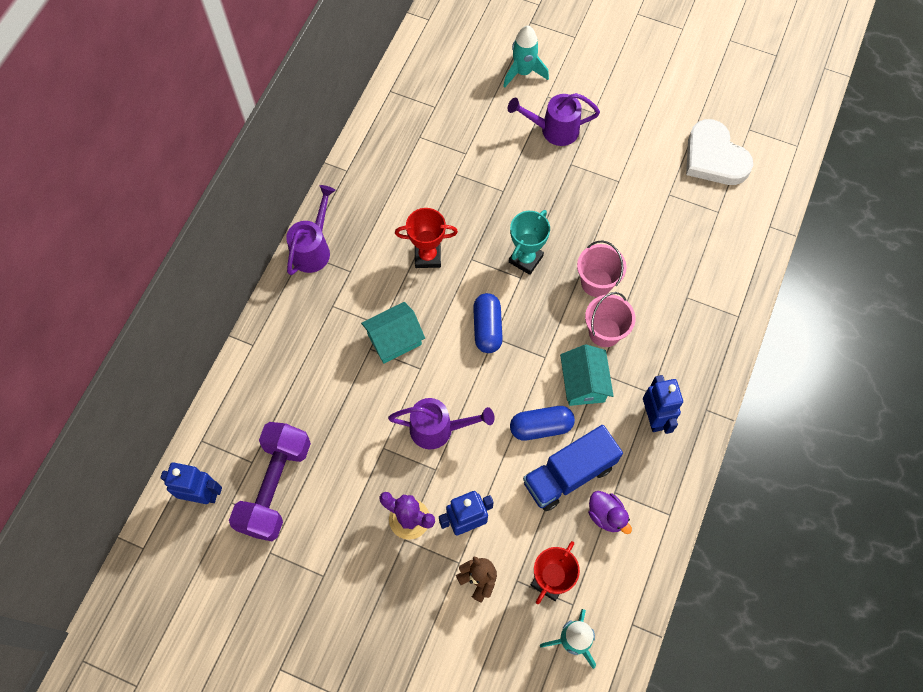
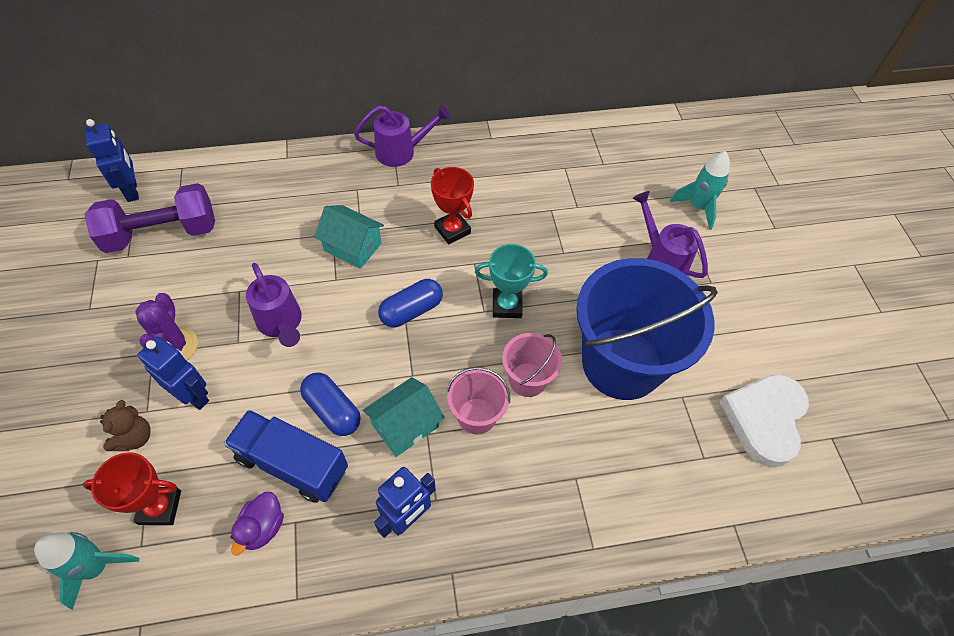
camera: 55 degrees right, 10 degrees down
none -> blue bucket [576,258,718,400]

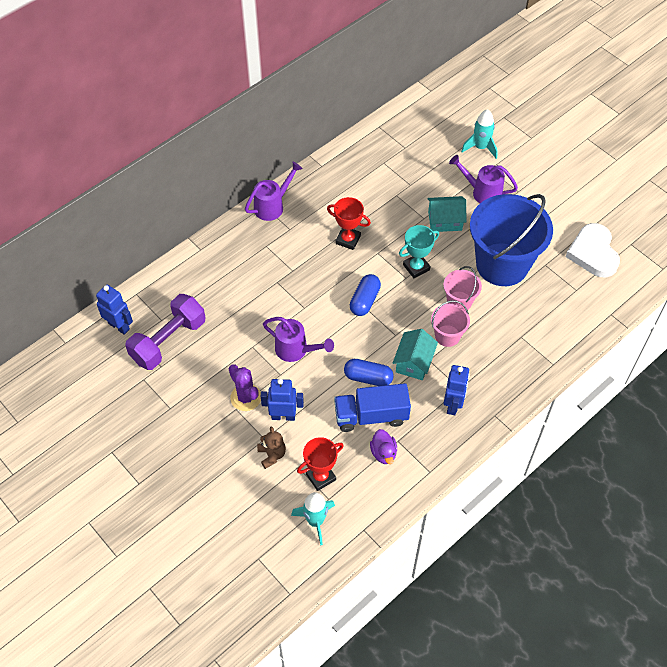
camera: 30 degrees left, 0 degrees up
turquoise house [314,205,384,269] -> turquoise house moved to [427,196,467,232]

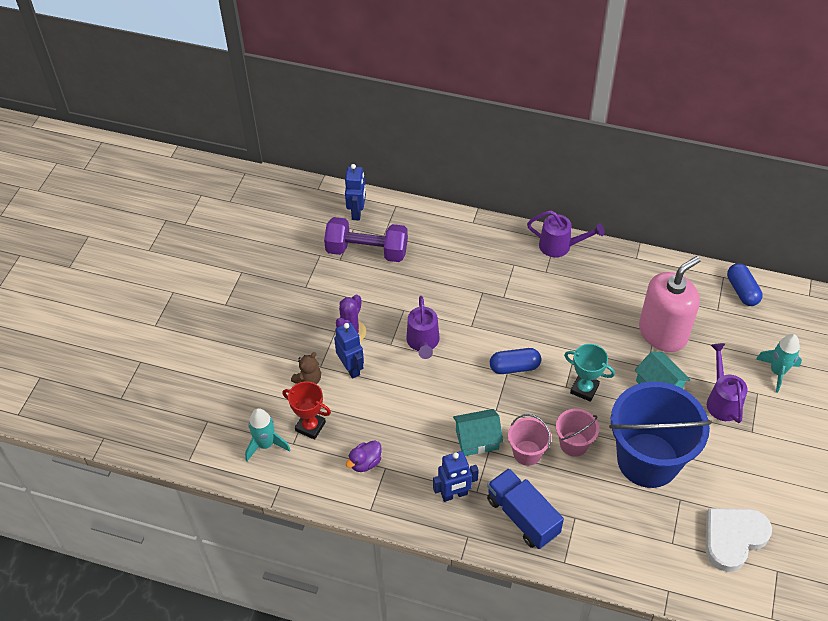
camera: 60 degrees right, 5 degrees down
red trophy [327,197,371,250] -> none
blue truck [334,383,411,432] -> blue truck moved to [487,468,564,549]
blue capsule [344,359,394,386] -> blue capsule moved to [727,263,763,306]
none -> pink soap dispenser [639,256,701,352]

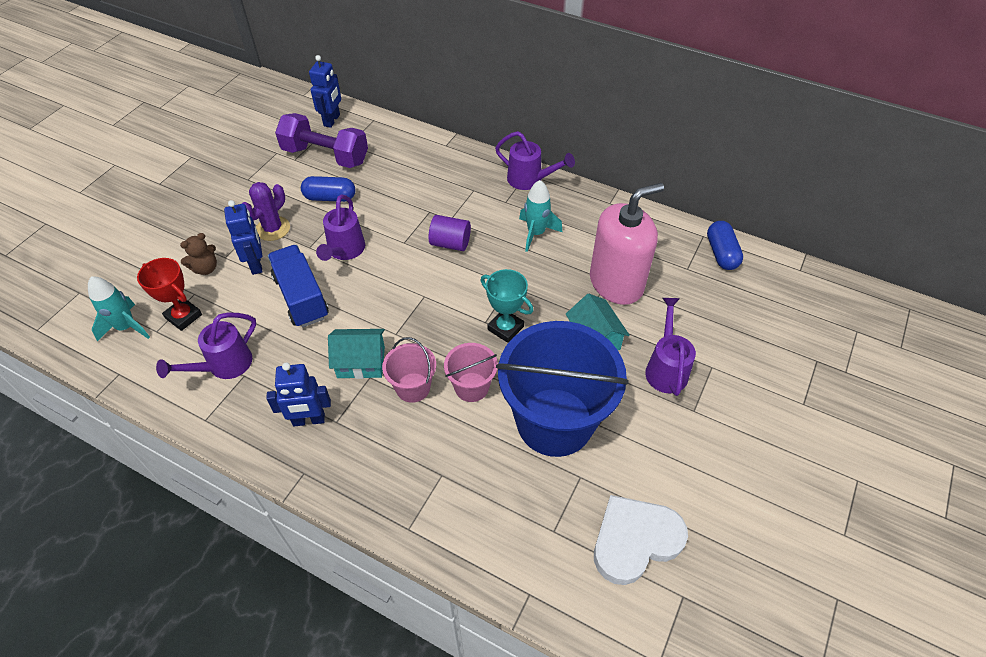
camera: 10 degrees right, 0 degrees up
purple duck [346,440,382,472] -> purple watering can [156,312,256,379]
blue truck [487,468,564,549] -> blue truck moved to [268,245,329,327]
blue capsule [490,348,541,374] -> blue capsule moved to [301,176,355,202]
turquoise rocket [756,334,802,393] -> turquoise rocket moved to [519,180,562,252]
none -> purple cylinder [429,215,471,251]

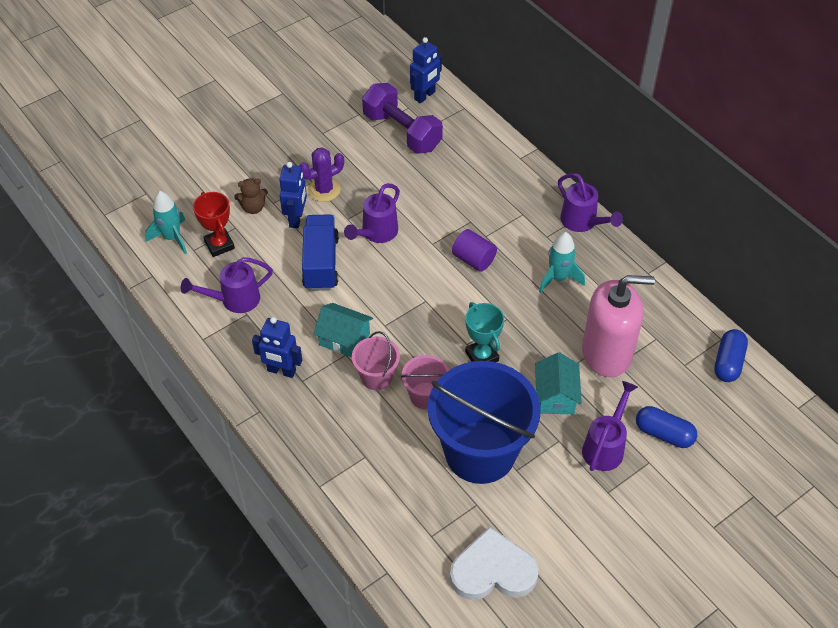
camera: 25 degrees right, 0 degrees up
blue capsule [301,176,355,202] -> blue capsule moved to [636,406,697,448]

